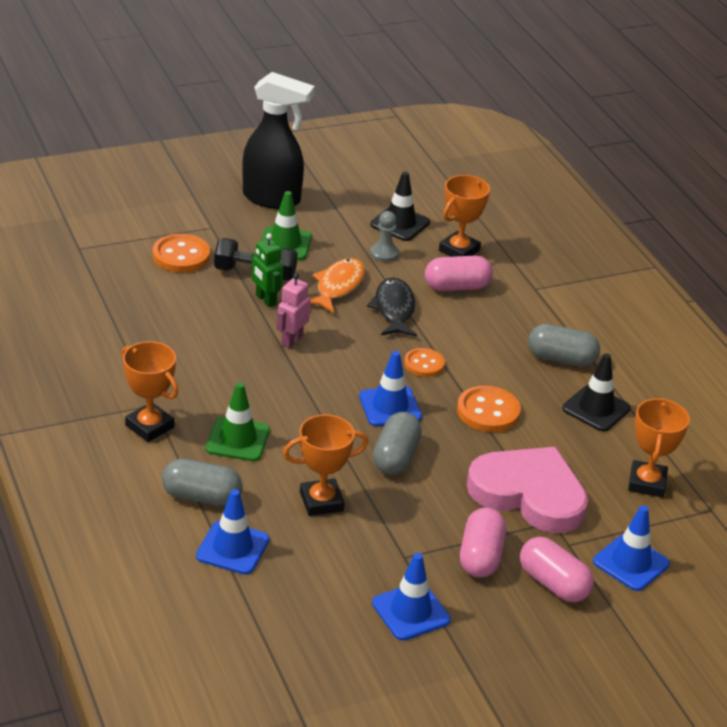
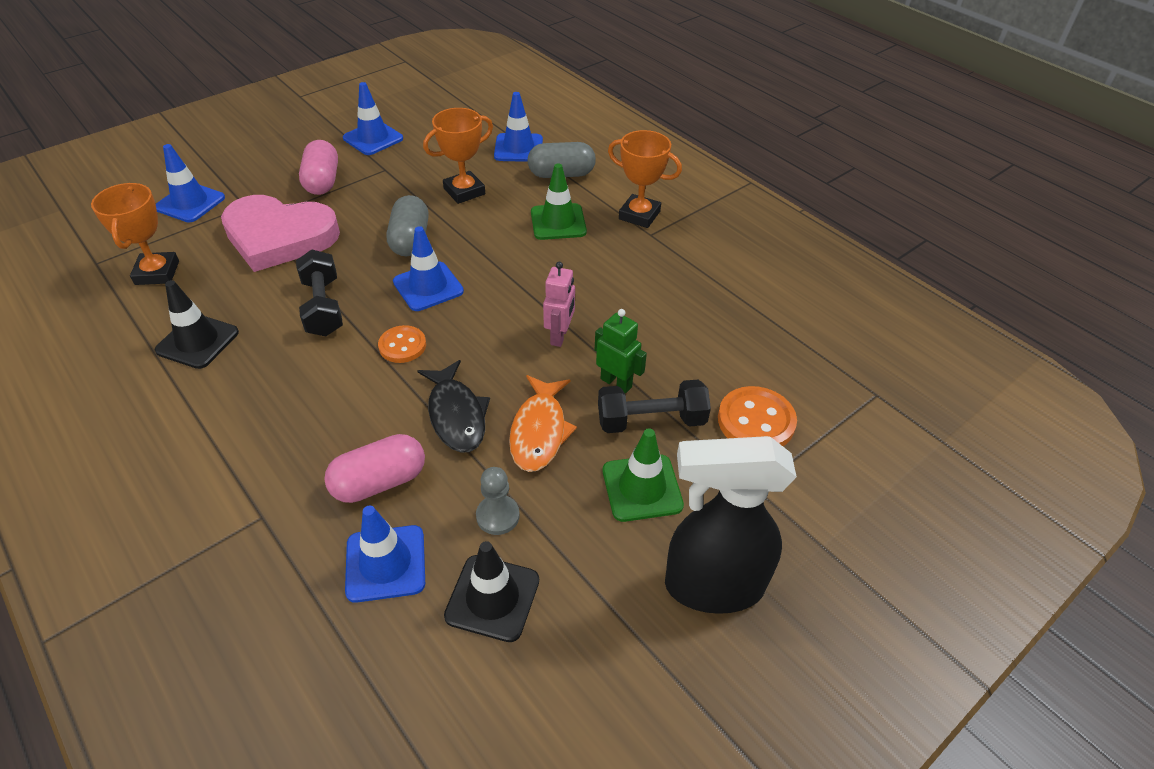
camera: 165 degrees right, 10 degrees up
orange trophy [439,175,490,257] -> blue traffic cone [345,506,425,603]
orange button [457,386,521,432] -> black dumbbell [296,250,343,336]
pink capsule [520,537,594,603] -> none
grey capsule [528,324,600,367] -> none

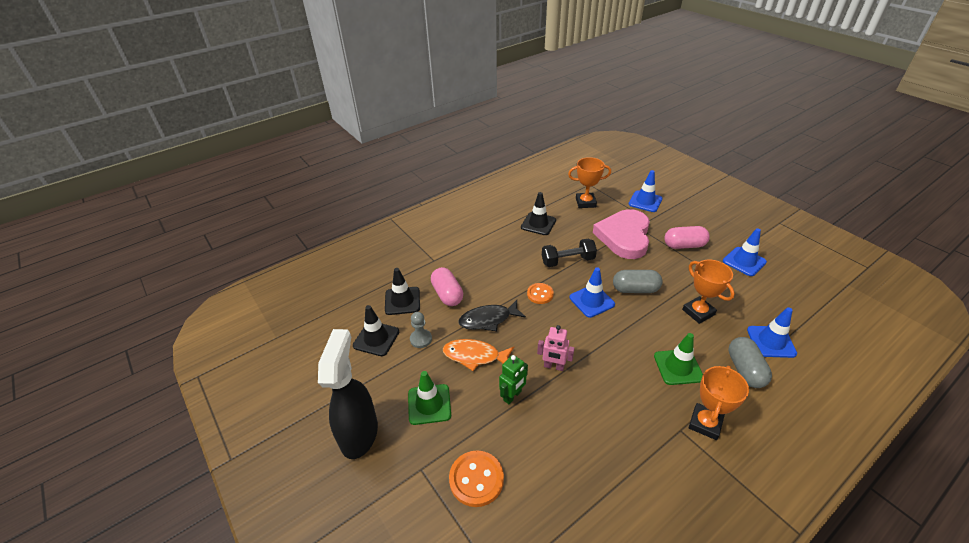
camera: 95 degrees right, 5 degrees down
blue traffic cone [345,506,425,603] -> black traffic cone [385,268,420,315]
black dumbbell [598,380,711,433] -> none

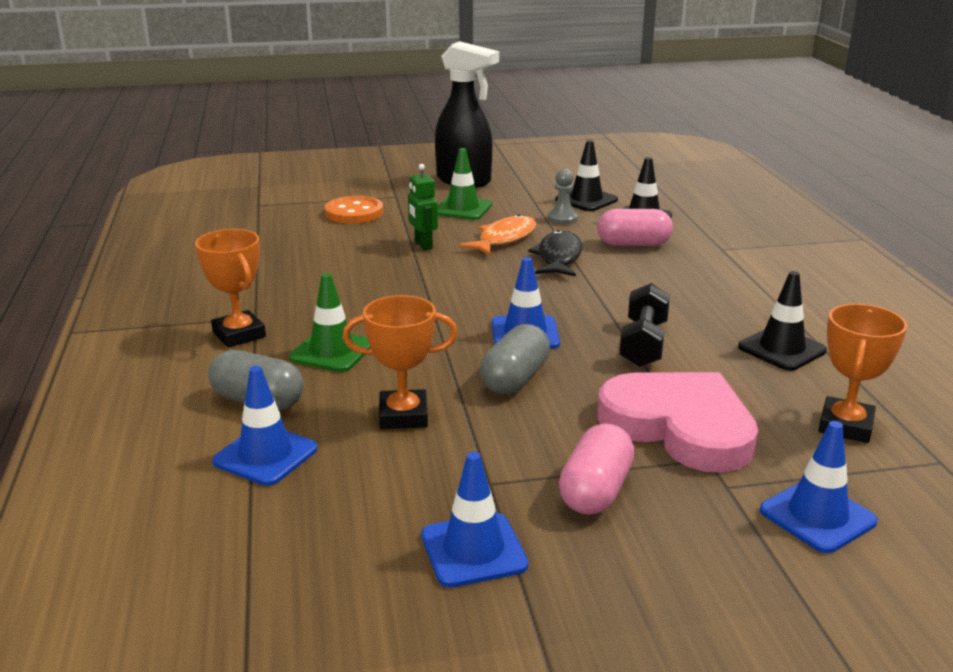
camera: 115 degrees right, 15 degrees down
orange button [527,283,554,304] -> none
pink robot [537,325,574,371] -> none

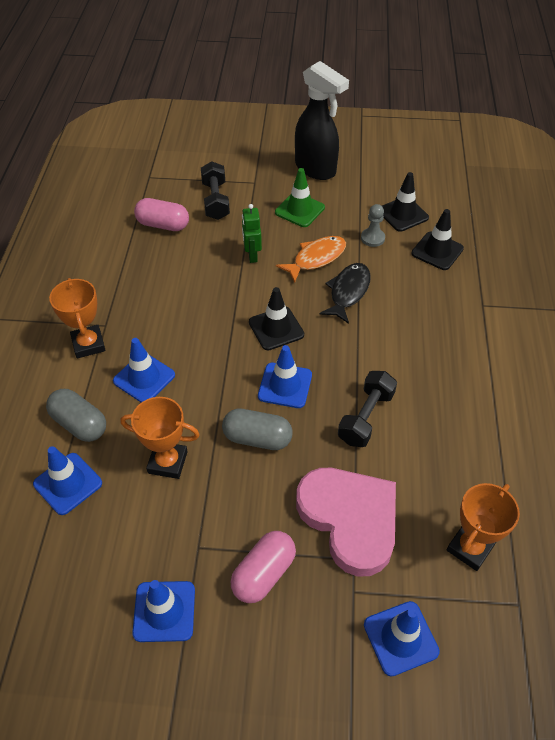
camera: 15 degrees right, 25 degrees up
green traffic cone [289,273,370,372] -> blue traffic cone [113,338,175,402]
orange button [325,196,383,224] -> black dumbbell [201,161,230,220]
grey capsule [480,324,550,394] -> grey capsule turned 60 degrees clockwise [222,409,293,450]
pink capsule [597,209,673,246] -> pink capsule moved to [134,198,189,231]
black traffic cone [738,271,827,371] -> black traffic cone moved to [249,287,304,350]

